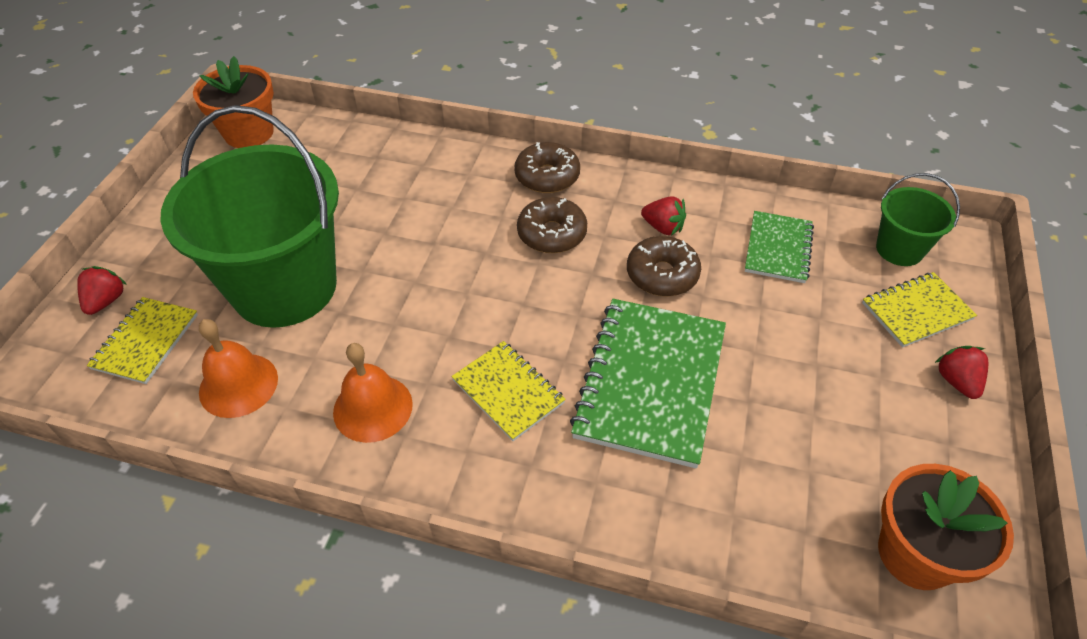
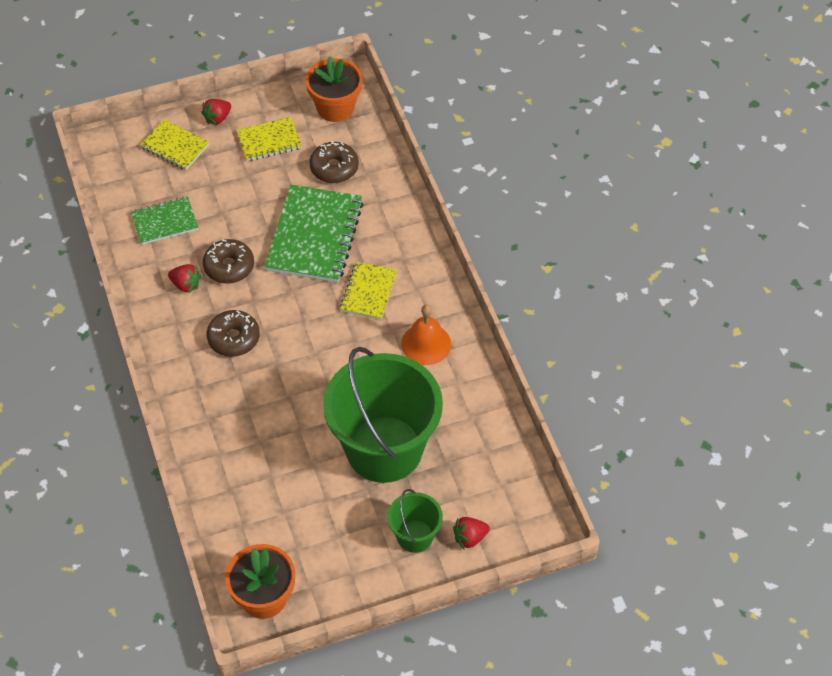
camera: 125 degrees left, 5 degrees up
yellow notebook [87,297,198,384] -> yellow notebook moved to [237,117,302,161]
orange bell [199,319,278,418] -> none
brown donut [514,142,580,193] -> brown donut moved to [309,141,359,183]
green notebook [570,299,726,469] -> green notebook turned 60 degrees counterclockwise [264,185,363,283]
red strawberry [641,196,686,236] -> red strawberry turned 120 degrees clockwise [168,264,201,294]
green bucket [876,173,960,266] -> green bucket moved to [387,489,443,553]

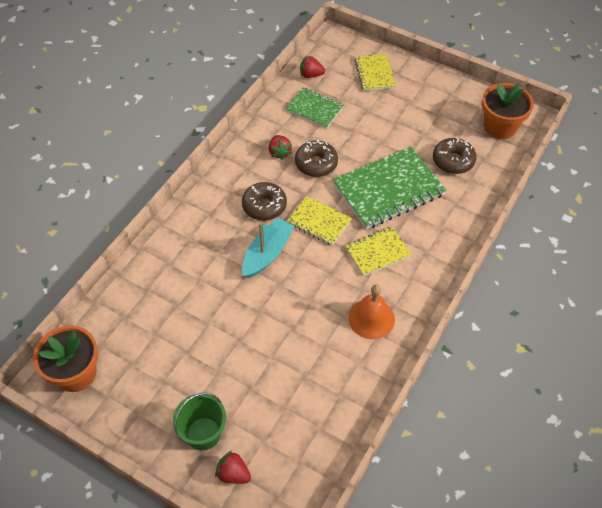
camera: 50 degrees right, 0 degrees up
red strawberry [202,99,231,125] -> red strawberry moved to [300,55,325,78]
yellow notebook [237,117,302,161] -> yellow notebook moved to [287,196,352,246]
green bucket [323,347,443,483] -> none
none -> turquoise boat [242,218,295,278]

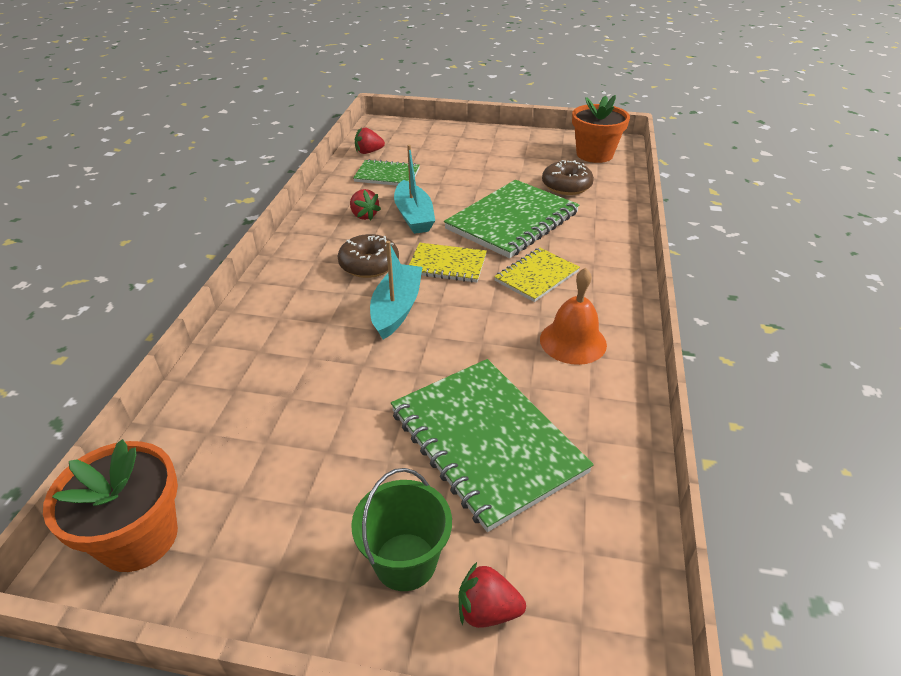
camera: 20 degrees left, 15 degrees down
brown donut [295,140,338,177] -> turquoise boat [394,145,435,234]
yellow notebook [354,54,396,91] -> none
none -> green notebook [391,359,594,532]

